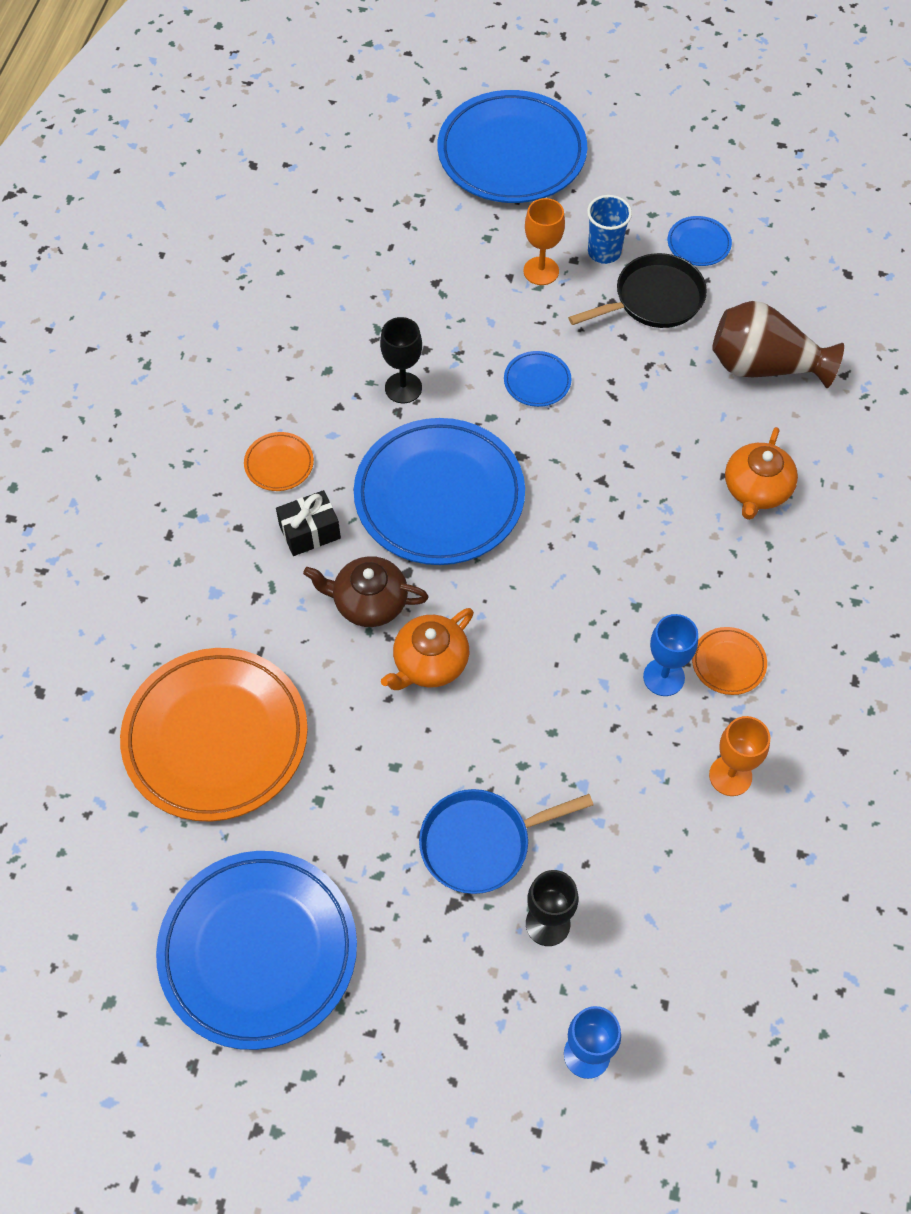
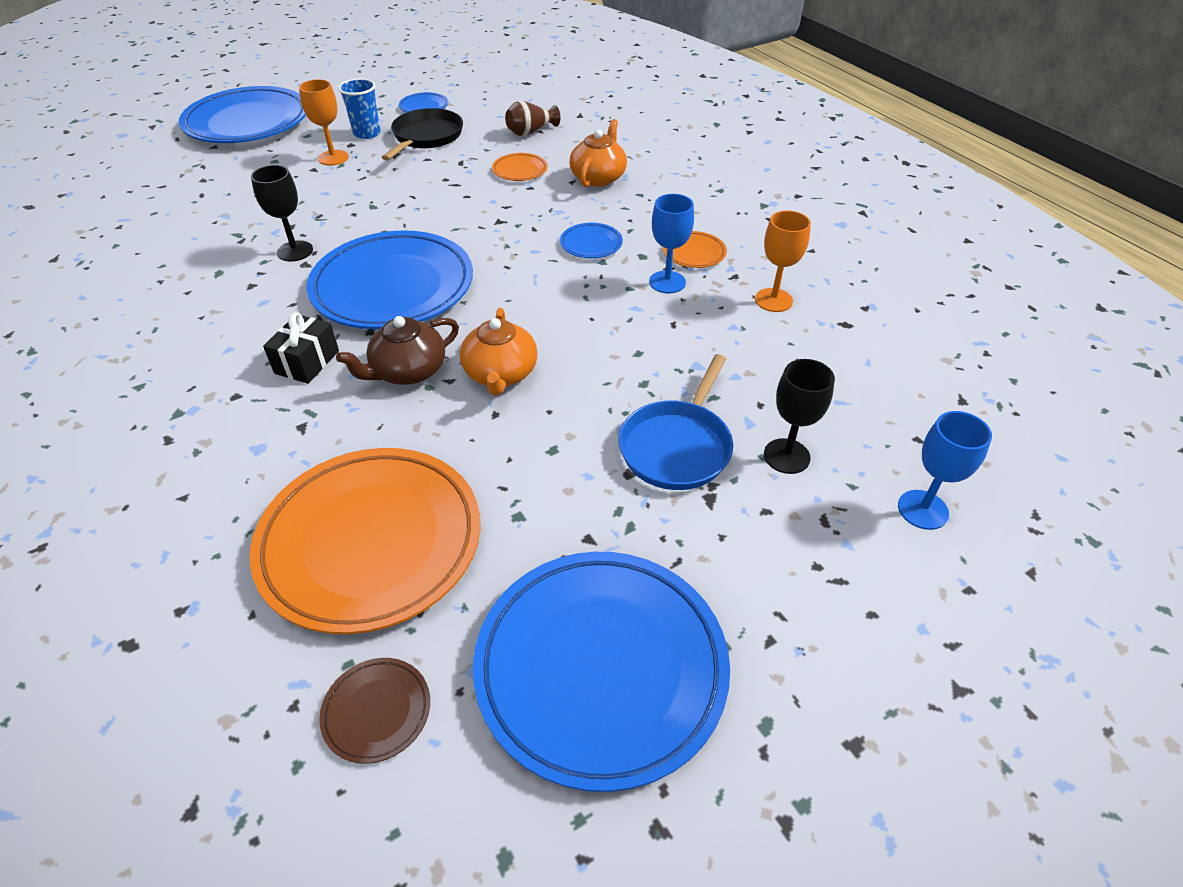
camera: 45 degrees left, 15 degrees down
orange plate [244,432,314,491] -> orange plate moved to [492,153,548,181]
blue plate [504,351,571,407] -> blue plate moved to [560,223,623,258]
brown vase [712,301,844,388] -> brown vase [505,101,560,136], size x0.57
orange teapot [725,427,798,520] -> orange teapot turned 135 degrees counterclockwise [569,119,627,187]
none -> brown plate [319,658,430,764]

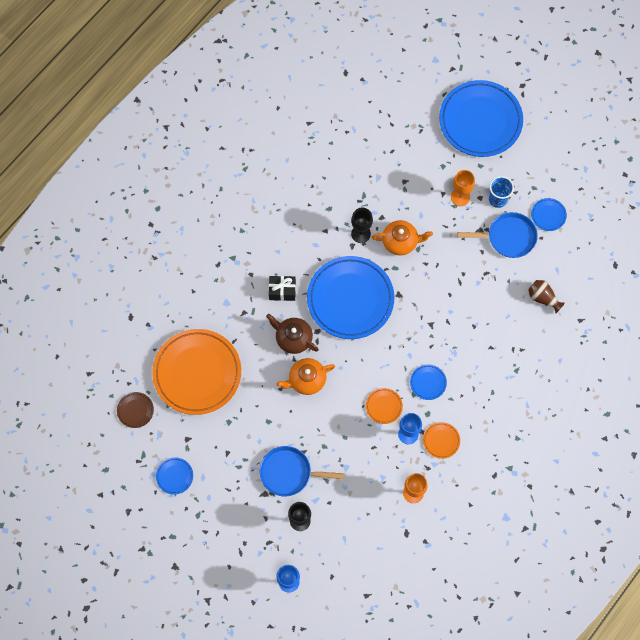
camera: 70 degrees right, 25 degrees up
black pan [382,108,463,161] -> blue pan [457,212,538,258]
blue plate [473,552,730,792] -> blue plate [156,458,193,495], size x0.41
orange plate [492,153,548,181] -> orange plate moved to [366,388,403,424]
orange teapot [569,119,627,187] -> orange teapot moved to [372,220,433,255]

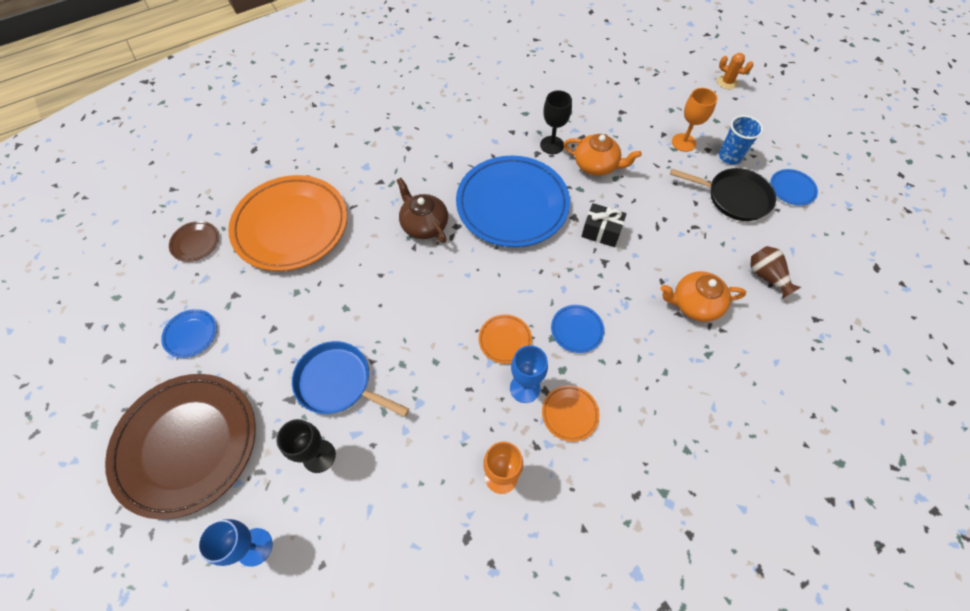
camera: 20 degrees right, 10 degrees down
black gift [269,276,296,301] -> black gift moved to [581,203,627,247]
orange teapot [276,358,335,395] -> orange teapot moved to [660,271,746,322]
blue plate [439,80,523,157] -> orange cactus [717,53,753,89]
blue pan [457,212,538,258] -> black pan [670,168,776,221]
none -> brown plate [105,374,256,520]

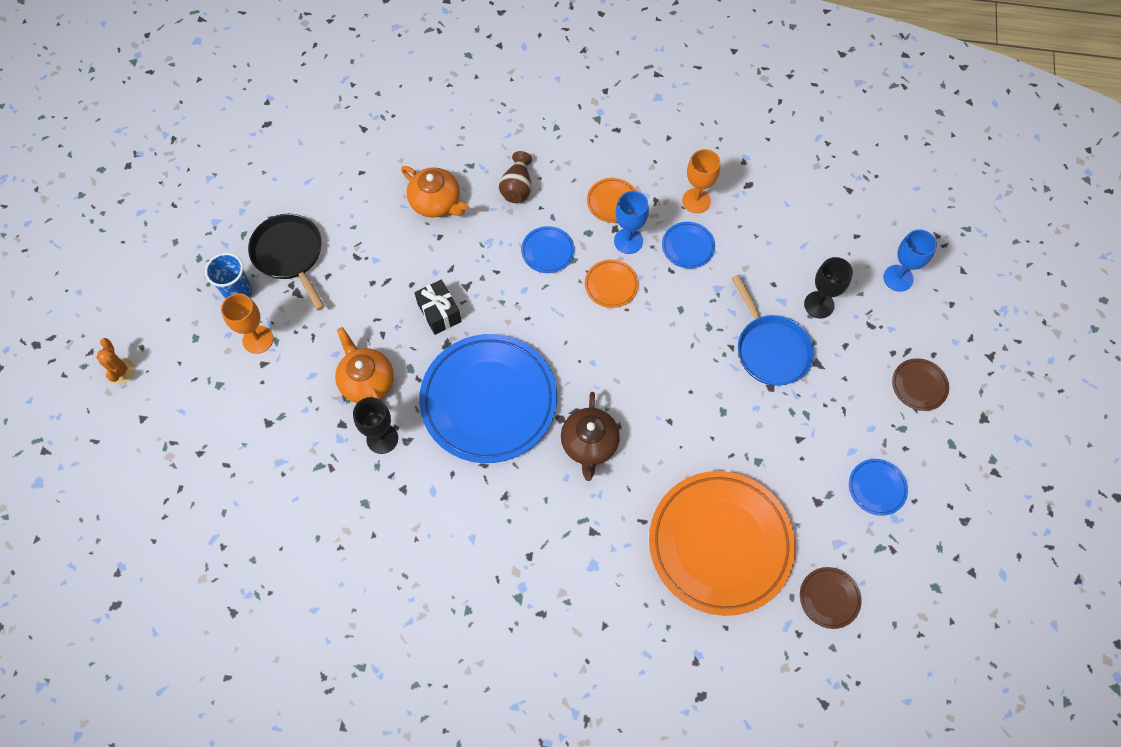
camera: 140 degrees left, 5 degrees up
brown plate [105,374,256,520] -> brown plate [892,358,949,411], size x0.41
brown vase [750,246,801,299] -> brown vase moved to [499,151,532,203]
blue plate [770,169,818,206] -> blue plate moved to [662,222,715,268]

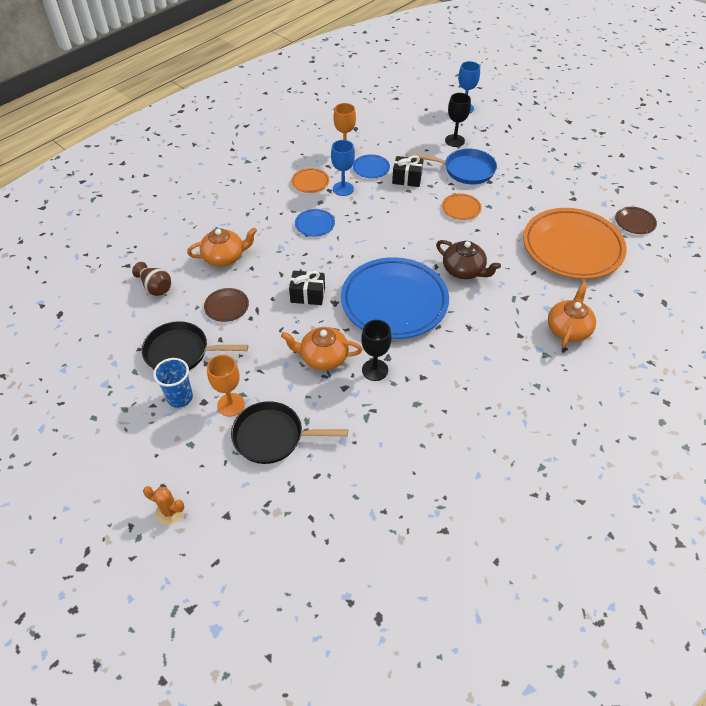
camera: 55 degrees left, 15 degrees down
brown vase [499,151,532,203] -> brown vase moved to [132,262,171,296]
orange plate [585,259,639,308] -> orange plate moved to [442,193,482,220]
blue plate [849,459,908,516] -> none
brown plate [892,358,949,411] -> brown plate moved to [204,288,249,322]
none -> black pan [231,401,348,464]
none -> black gift [392,155,423,187]
none -> orange teapot [548,282,596,348]

